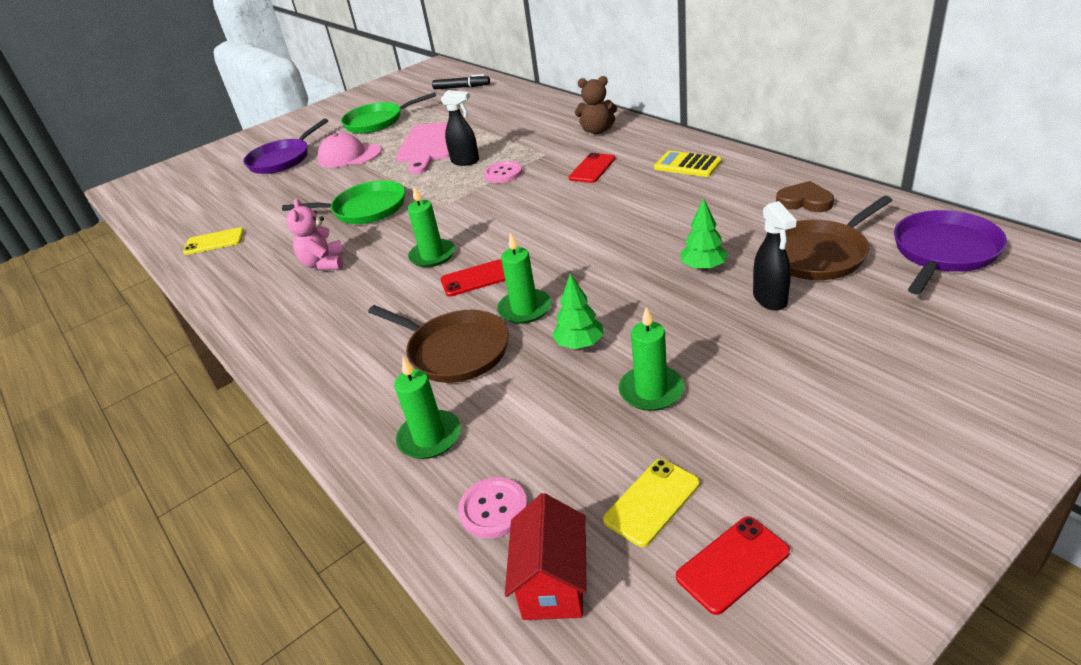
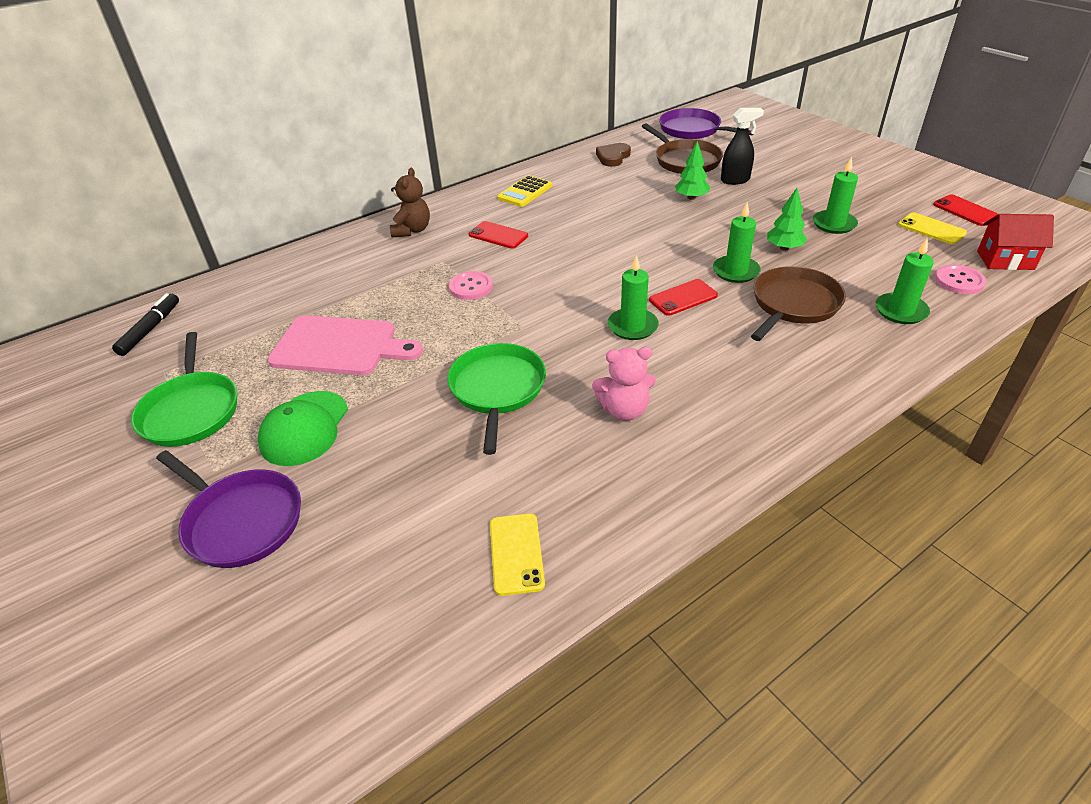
camera: 90 degrees left, 5 degrees up
pink cap [318,133,382,168] -> green cap [257,391,348,466]
black spray bottle [441,90,479,166] -> none
red phone [441,259,505,297] -> red phone turned 75 degrees clockwise [649,279,718,316]

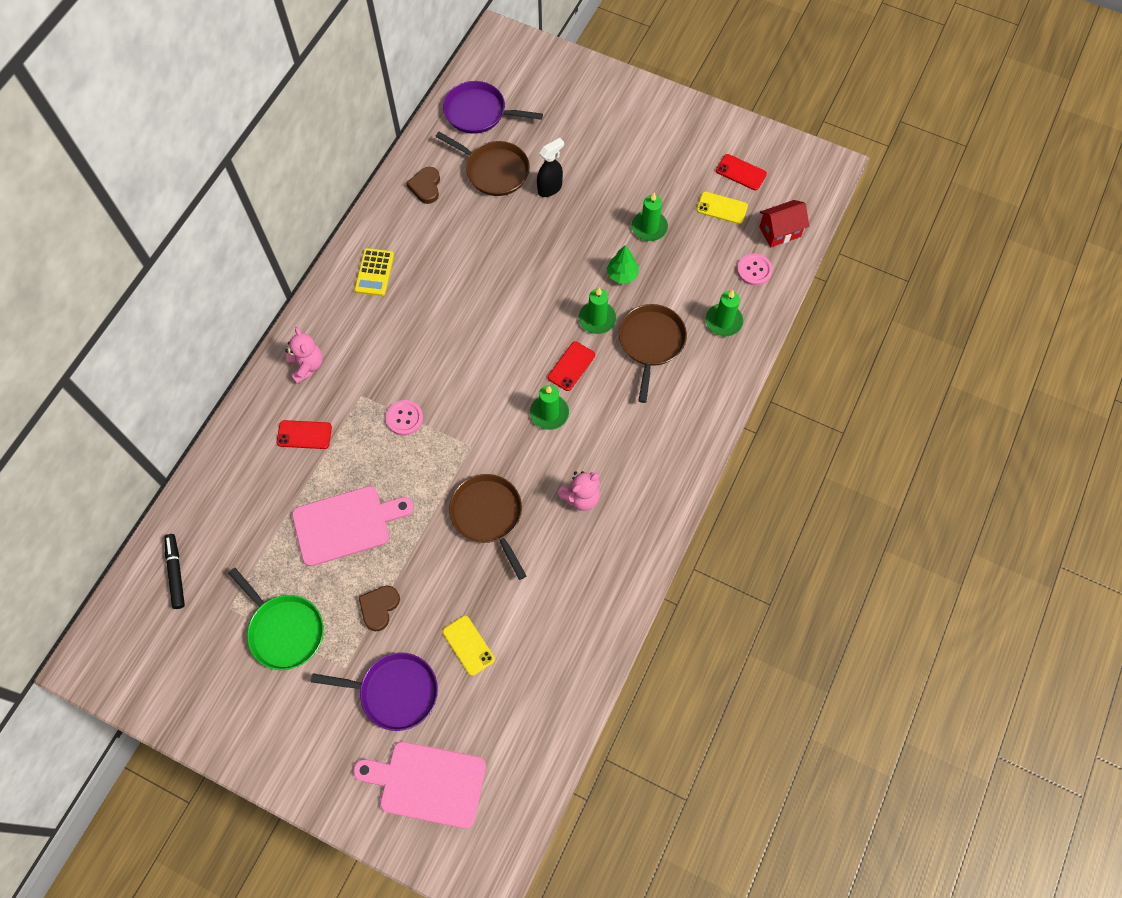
camera: 30 degrees left, 25 degrees up
green cap [257,391,348,466] -> brown heart [359,586,400,631]
brown teddy bear [390,168,430,237] -> pink teddy bear [285,327,323,384]
green pan [447,343,546,455] -> brown pan [449,474,526,580]
red phone [469,221,528,249] -> red phone moved to [277,420,332,449]
yellow phone [490,513,545,596] -> yellow phone moved to [443,616,495,676]
green tree [675,141,710,200] -> none
none -> pink cutting board [353,741,486,829]

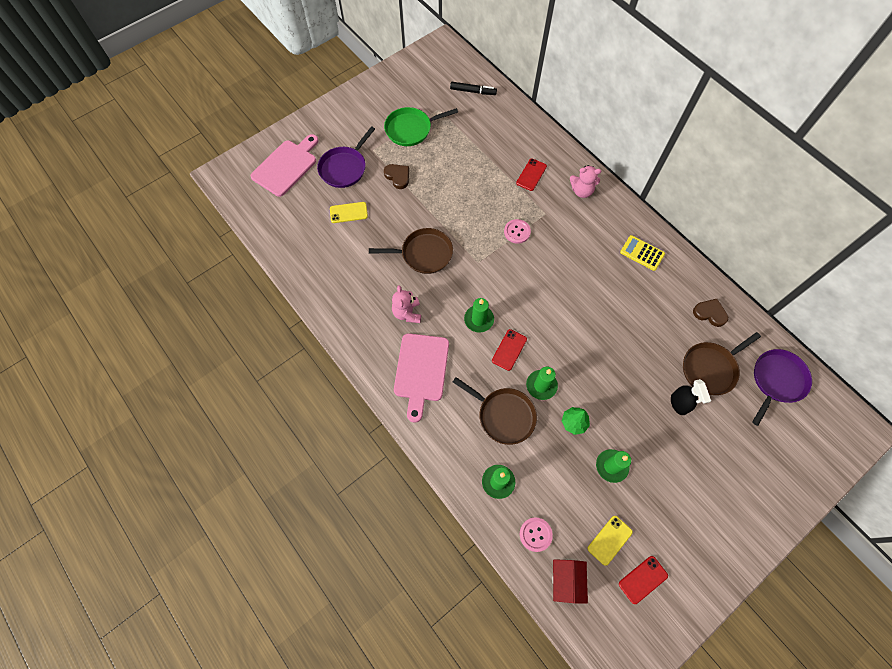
camera: 115 degrees right, 0 degrees up
pink cutting board [292,486,414,566] -> pink cutting board moved to [394,333,449,423]
red phone [548,341,595,391] -> red phone turned 60 degrees clockwise [492,329,527,371]

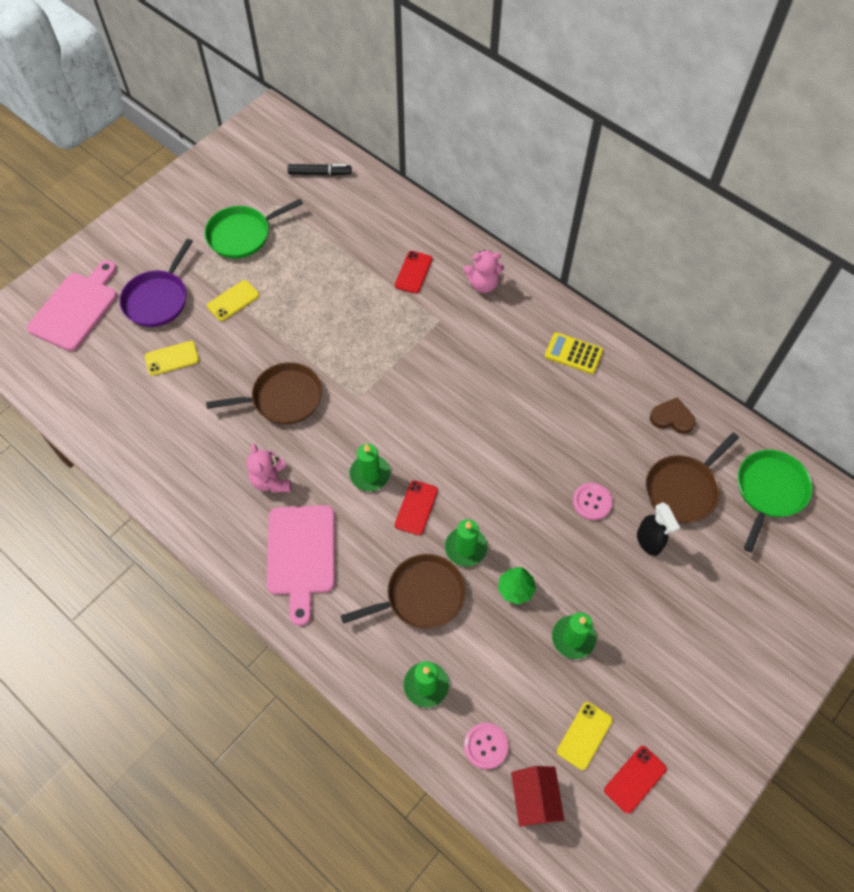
camera: 10 degrees left, 5 degrees down
brown heart [384,164,409,189] -> yellow phone [207,280,259,321]
brown pan [453,377,537,445] -> brown pan turned 45 degrees counterclockwise [341,554,466,629]
pink button [504,219,531,244] -> pink button moved to [573,483,612,520]
purple pan [752,349,812,426] -> green pan [738,450,813,552]

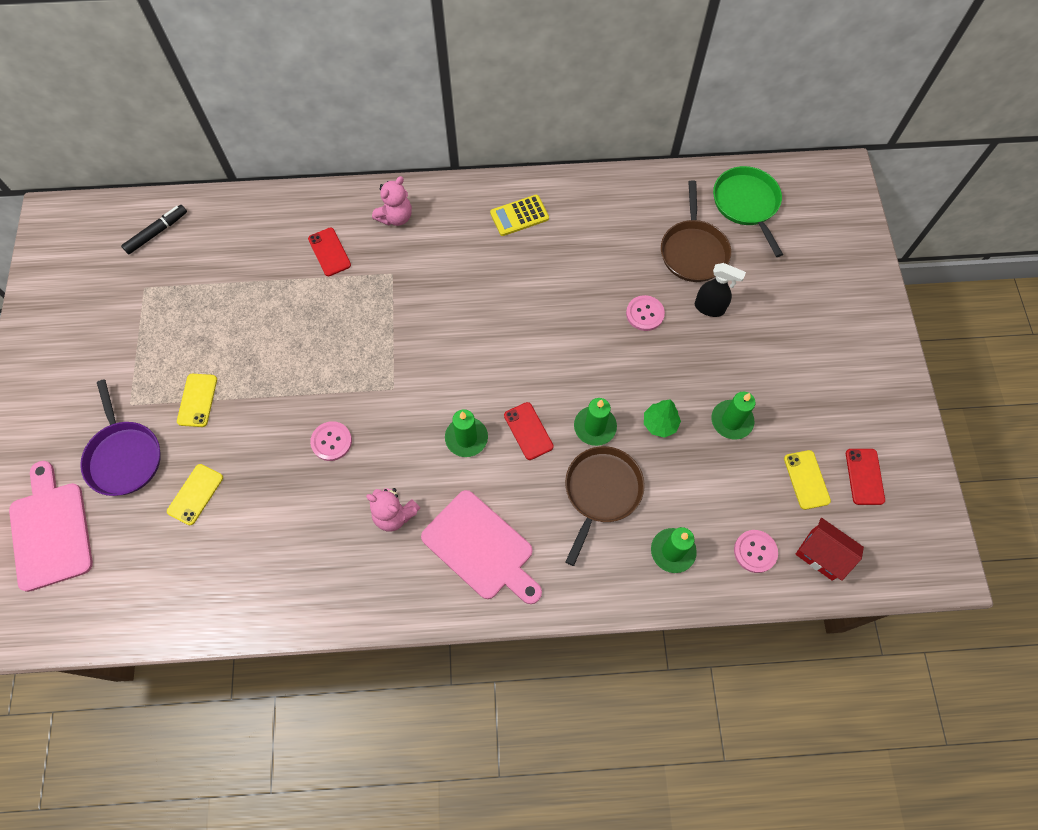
camera: 45 degrees left, 5 degrees up
green pan [205,199,303,259] -> none
brown pan [206,362,322,424] -> pink button [310,421,352,461]
brown heart [650,397,696,434] -> none

